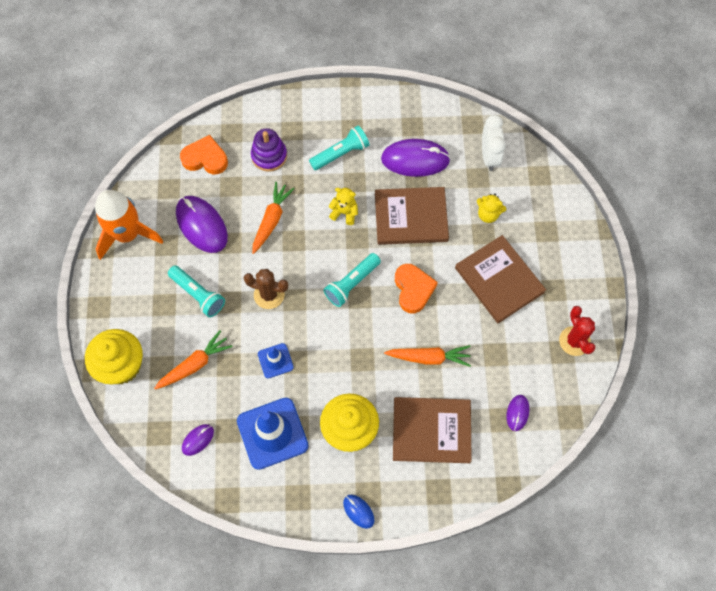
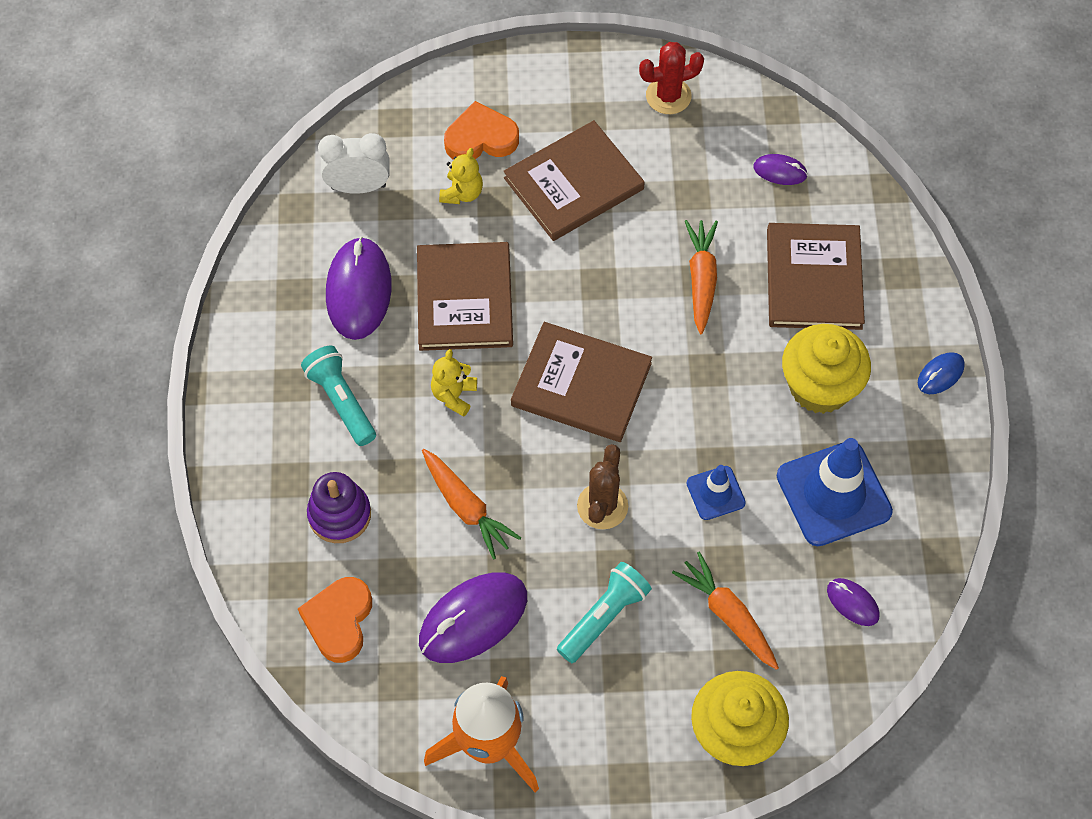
camera: 90 degrees left, 5 degrees down
orange carrot [252,182,295,254] -> orange carrot turned 150 degrees counterclockwise [422,449,521,559]
turquoise flashlight [324,253,381,307] -> brown book [511,322,652,442]
orange heart [395,264,438,313] -> orange heart moved to [444,101,519,160]

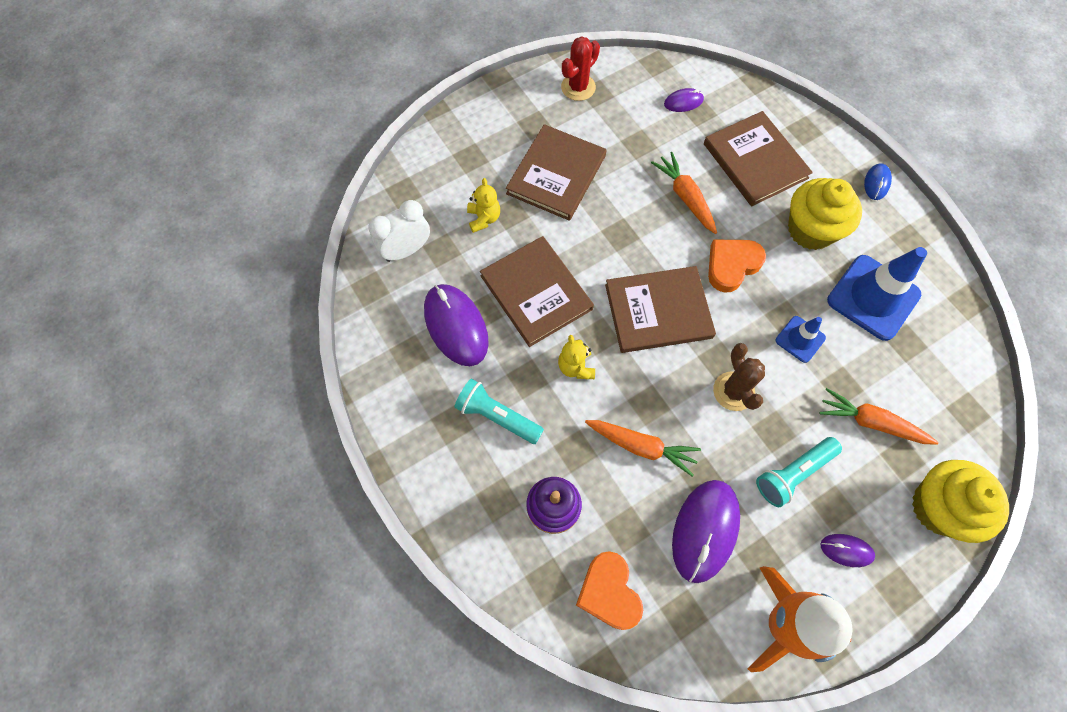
camera: 30 degrees left, 5 degrees up
orange heart [444,101,519,160] -> orange heart moved to [708,240,766,293]
turquoise flashlight [557,562,652,663] -> turquoise flashlight turned 135 degrees counterclockwise [756,437,842,507]
purple mouse [827,578,880,626] -> purple mouse moved to [821,534,875,567]

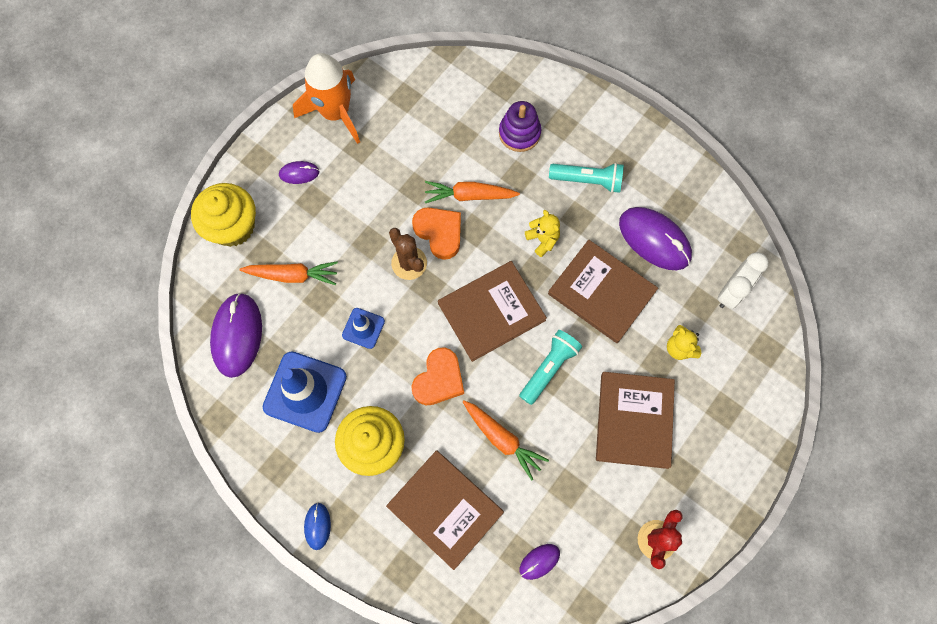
camera: 160 degrees right, 5 degrees up
orange heart [576,551,643,630] -> orange heart moved to [412,207,461,260]
purple mouse [672,480,740,583] -> purple mouse moved to [210,292,262,378]
turquoise flashlight [756,437,842,507] -> turquoise flashlight moved to [519,330,582,405]

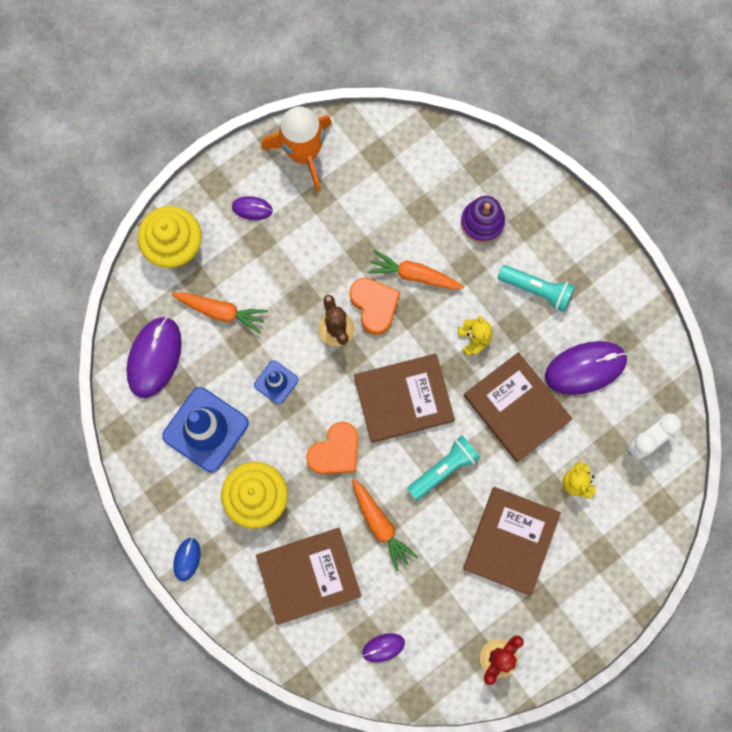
camera: 15 degrees right, 5 degrees up
brown book [386,451,504,570] -> brown book turned 75 degrees counterclockwise [256,528,362,625]
purple mouse [619,207,692,270] -> purple mouse turned 75 degrees counterclockwise [545,341,627,395]

